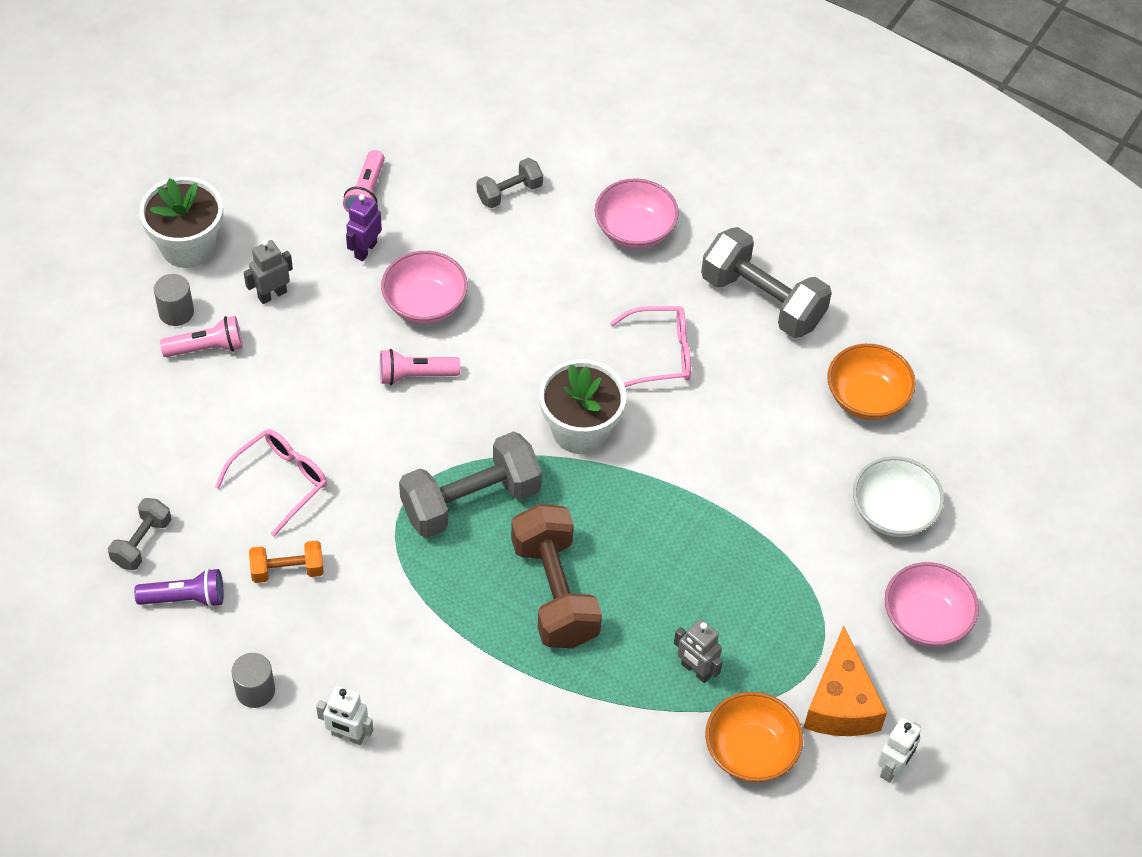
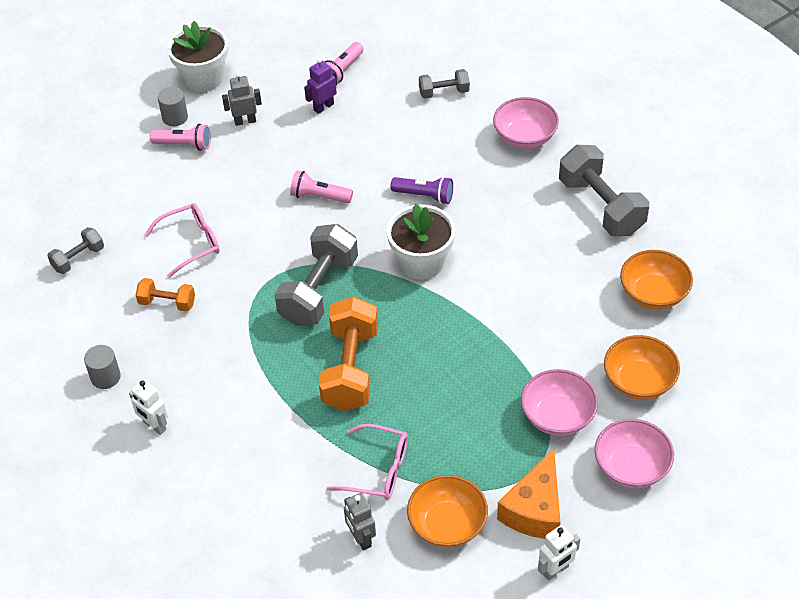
camera: 25 degrees right, 5 degrees down
purple flashlight [134,568,224,607] -> purple flashlight moved to [391,176,453,204]
pink bowl [381,251,468,324] -> pink bowl moved to [521,369,598,436]
grey dumbbell [399,431,542,538] -> grey dumbbell turned 60 degrees counterclockwise [274,224,358,326]
brown dumbbell [511,504,602,648] -> orange dumbbell [319,297,378,411]
pink glasses [610,306,691,387] -> pink glasses moved to [326,424,408,500]
grey robot [674,619,723,683] -> grey robot moved to [344,493,376,550]
white bowl [853,456,944,537] -> orange bowl [604,335,680,400]

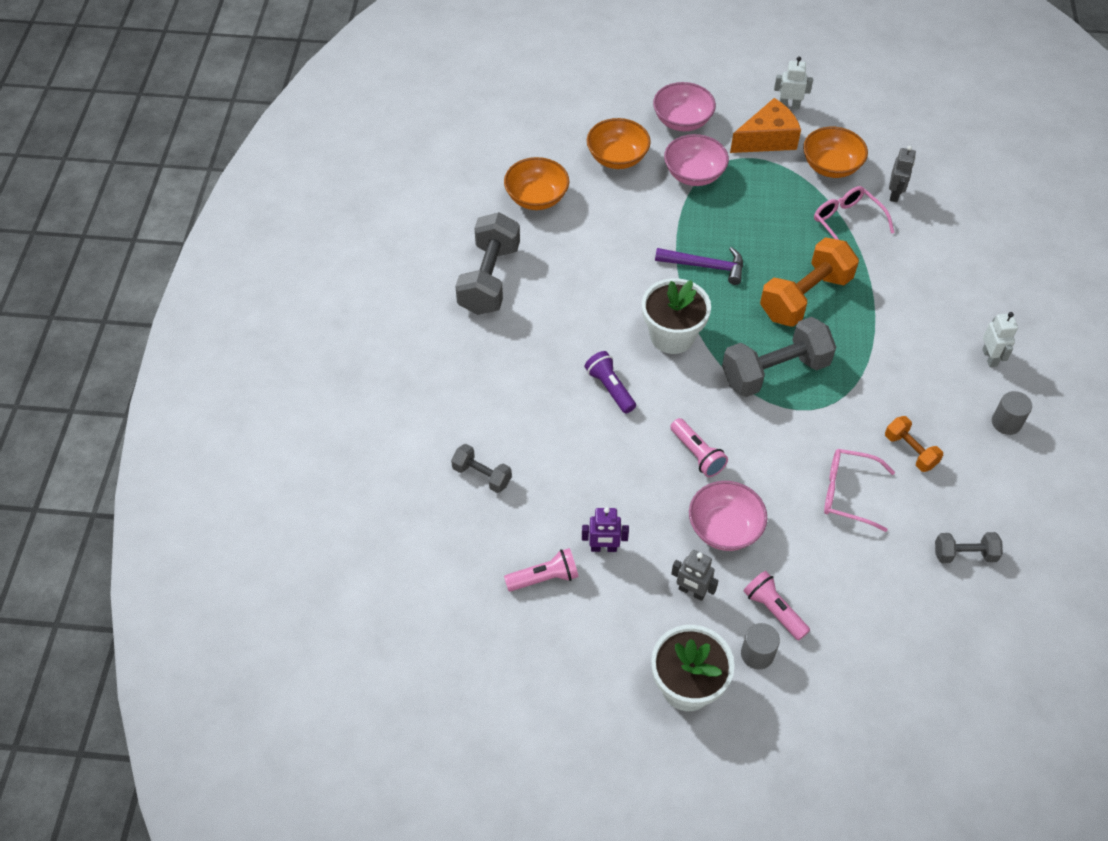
camera: 140 degrees left, 5 degrees up
pink bowl [493,97,559,149] -> pink bowl moved to [689,481,767,551]
none -> purple hammer [655,247,743,285]

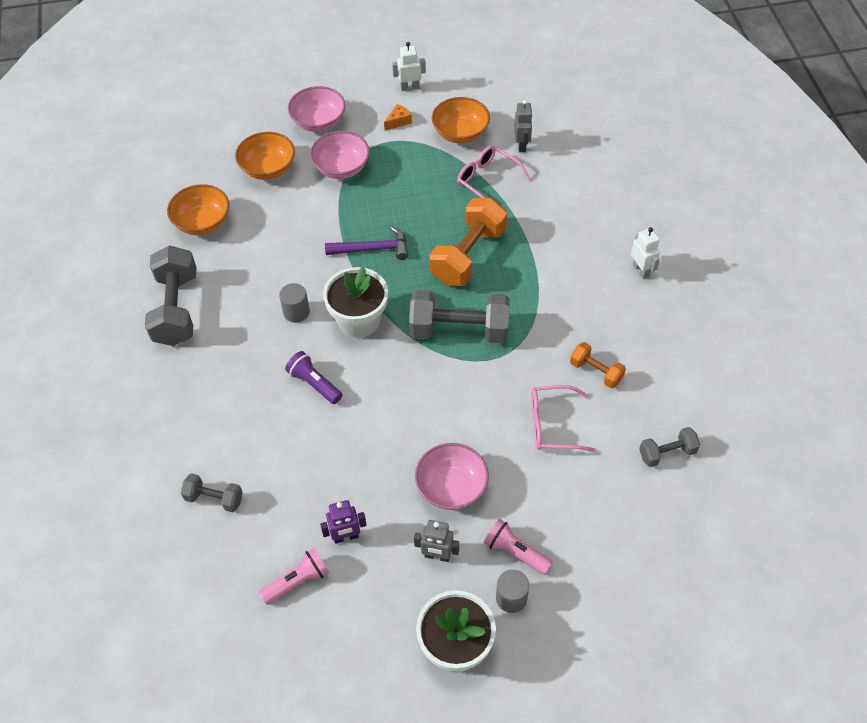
camera: 15 degrees left, 0 degrees up
pink flashlight [670,418,728,477] -> none
grey dumbbell [722,317,836,397] -> grey dumbbell turned 45 degrees clockwise [409,290,510,343]
orange cheese [730,98,801,153] -> orange cheese [384,104,412,131], size x0.47
grey cylinder [992,391,1032,435] -> grey cylinder moved to [279,283,310,323]

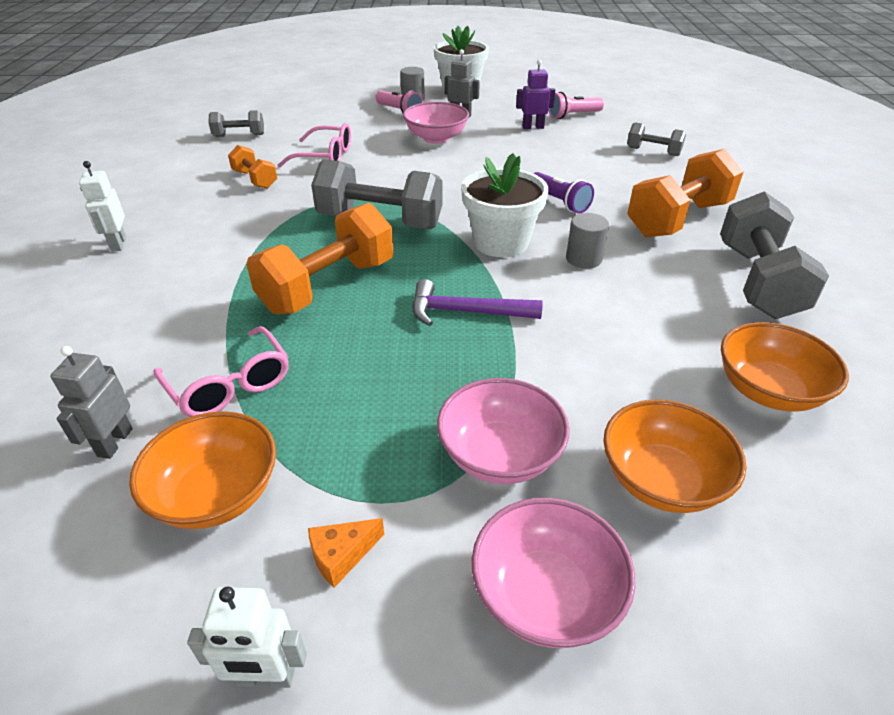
camera: 170 degrees left, 15 degrees down
none -> orange dumbbell [627,149,744,237]

